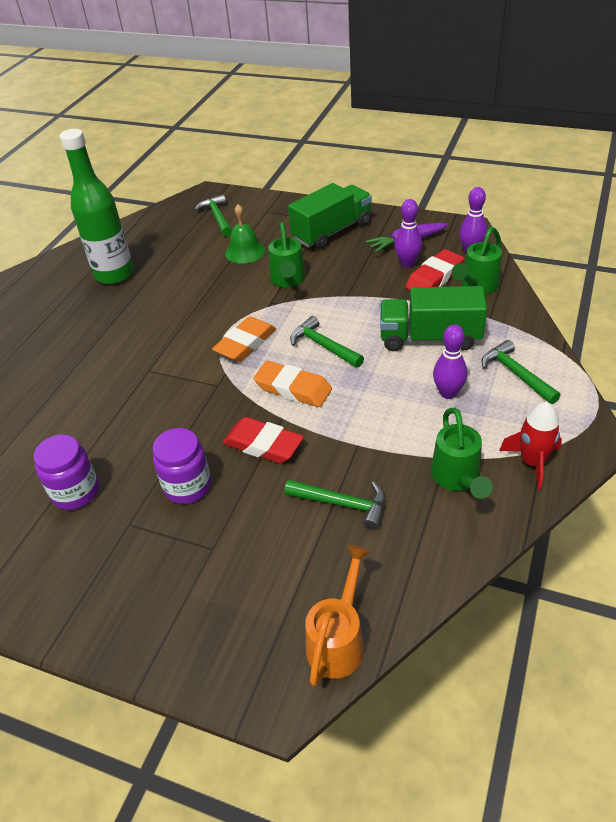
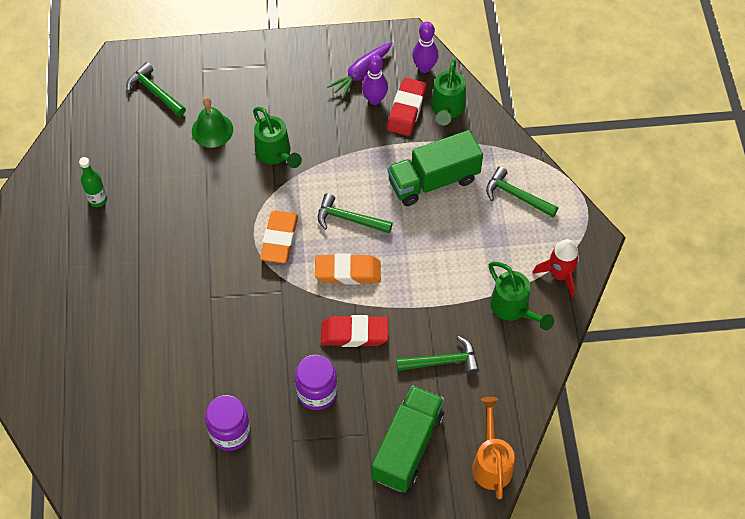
camera: 30 degrees left, 15 degrees up
green bottle [60,129,134,284] -> green bottle [79,157,107,207], size x0.46
green truck [288,183,372,249] -> green truck moved to [372,385,444,493]
purple bowling pin [433,325,467,399] -> none

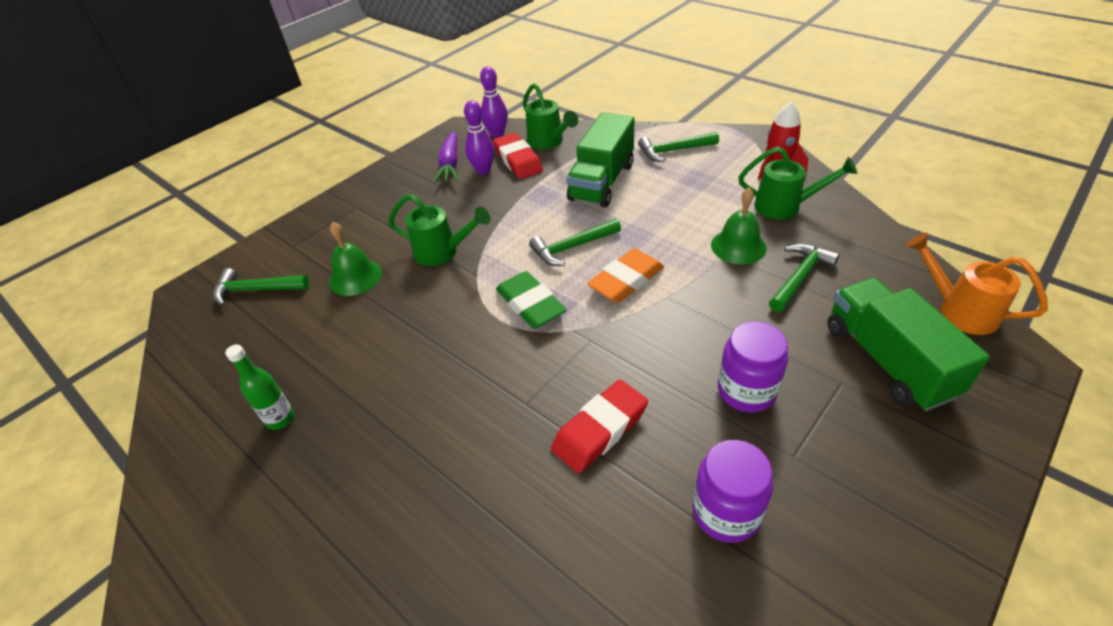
camera: 40 degrees left, 15 degrees down
orange eraser [260,211,298,263] -> green eraser [496,271,567,329]
red eraser [321,315,388,347] -> red eraser moved to [551,380,648,474]
none -> green bell [711,188,766,264]

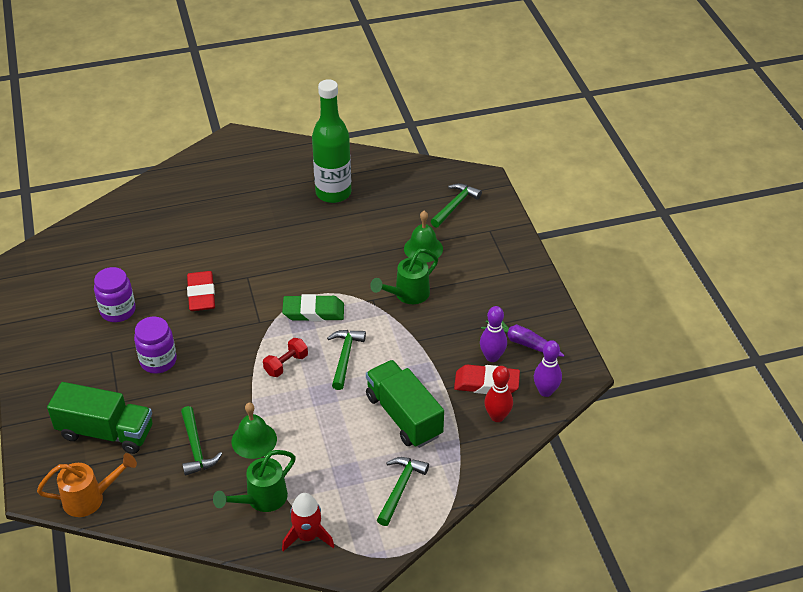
camera: 120 degrees right, 0 degrees up
green bottle [225,344,294,430] -> green bottle [312,79,351,203], size x2.17
green watering can [523,83,578,150] -> red bowling pin [484,366,513,422]
orange eraser [587,249,664,303] -> red dumbbell [263,338,308,377]

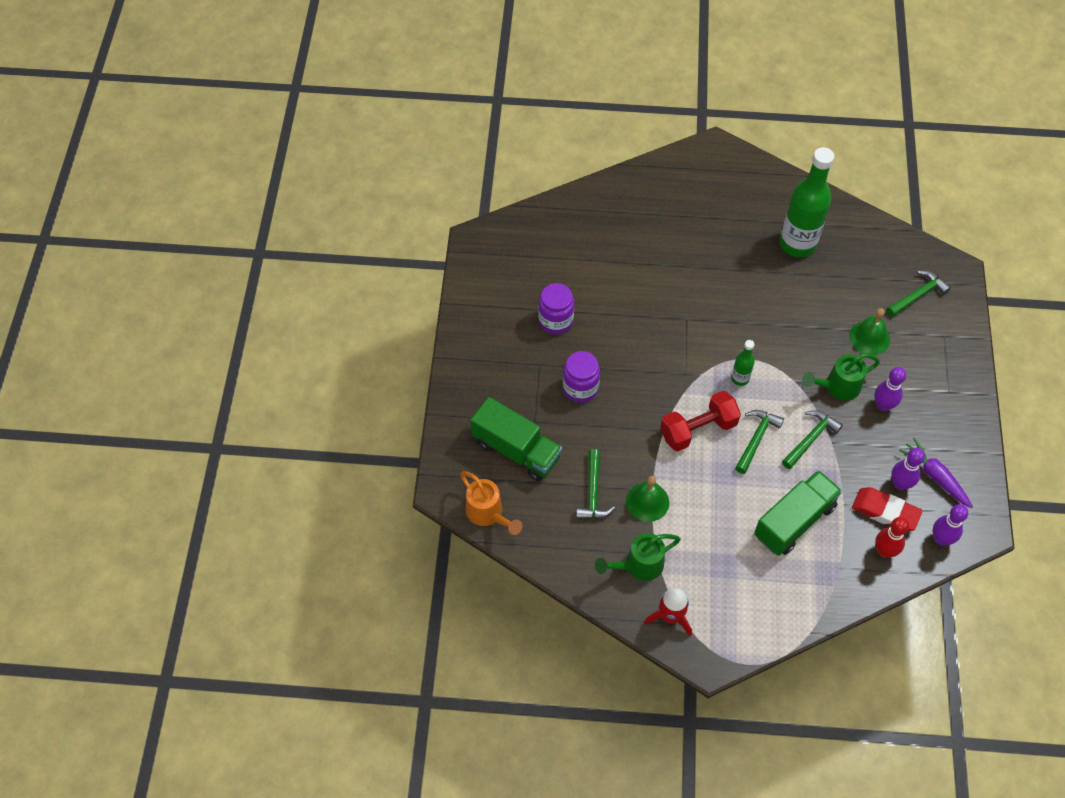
camera: 20 degrees right, 15 degrees up
orange watering can [37,453,137,517] -> orange watering can turned 45 degrees clockwise [460,471,522,535]
red eraser [187,271,215,311] -> none
red dumbbell [263,338,308,377] -> red dumbbell [660,391,741,451], size x1.69
green eraser [282,294,344,321] -> green bottle [731,340,755,386]
green truck [366,360,444,448] -> green truck turned 60 degrees clockwise [754,470,842,556]
green hammer [377,457,429,526] -> green hammer moved to [782,410,843,469]
none -> purple bowling pin [874,367,906,411]

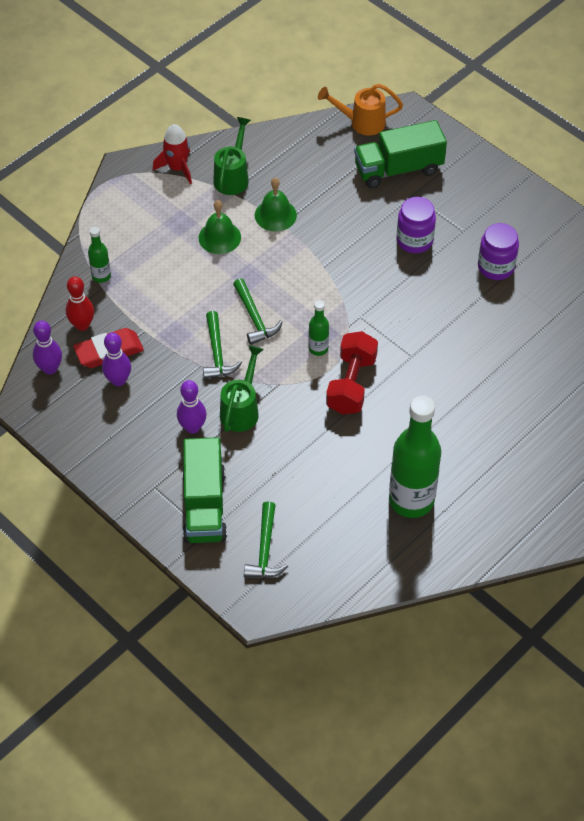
camera: 130 degrees right, 5 degrees down
green hammer [576,449,615,519] -> none
red dumbbell [660,391,741,451] -> red dumbbell moved to [326,331,378,415]
green truck [754,470,842,556] -> green truck moved to [182,437,227,543]
green bell [849,308,890,355] -> green bell moved to [199,200,241,254]
purple carrot [899,438,973,508] -> none
none -> green bottle [88,227,111,283]

